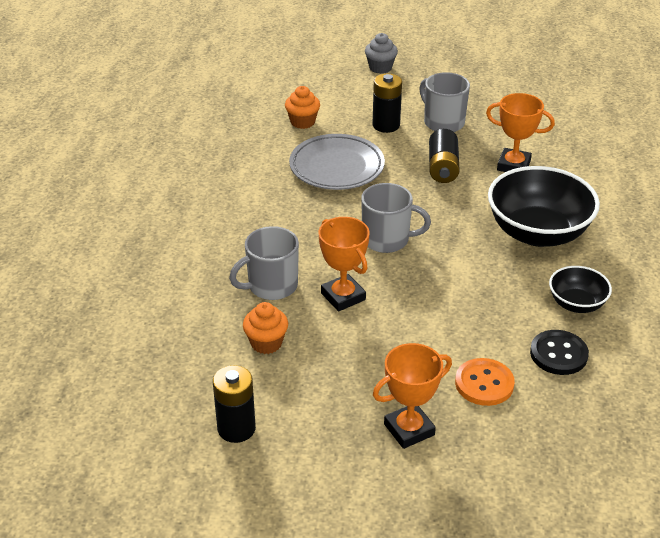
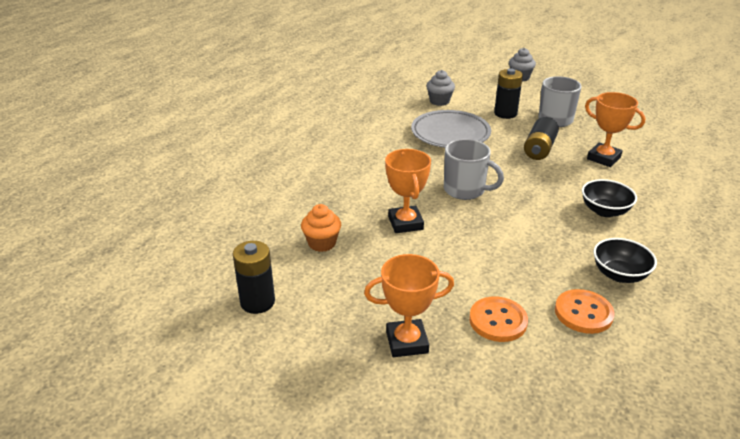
camera: 20 degrees right, 5 degrees down
grey mug [229,226,299,300] -> none
orange cupcake [285,86,320,129] -> grey cupcake [426,70,455,106]
black bowl [488,166,600,247] -> black bowl [582,179,637,217], size x0.52
black button [530,330,589,375] -> orange button [555,289,615,334]

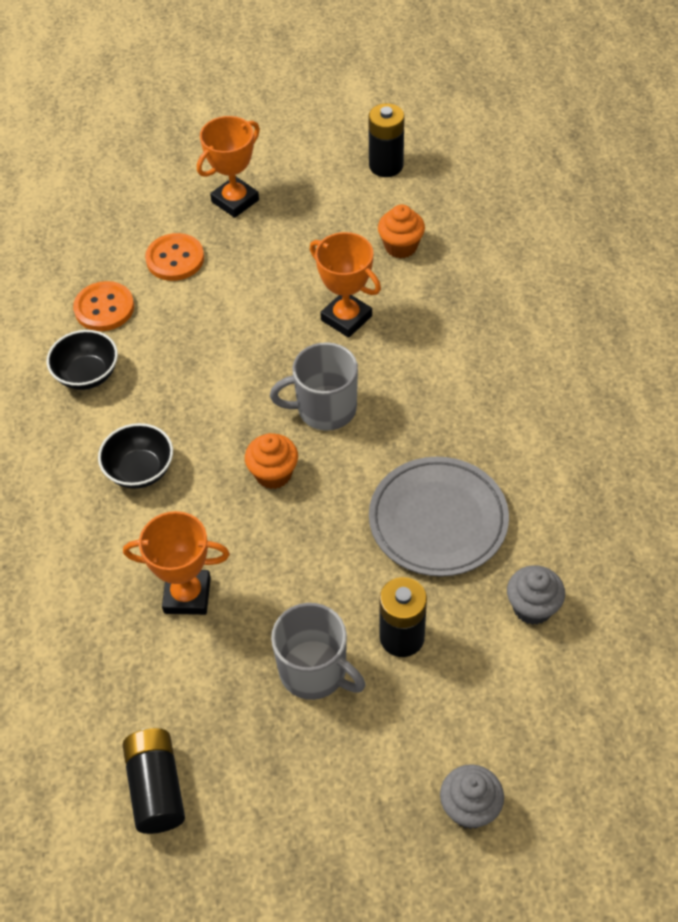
camera: 145 degrees right, 20 degrees up
black battery [524,117,559,160] -> black battery moved to [123,728,185,834]
none -> orange cupcake [245,433,298,489]

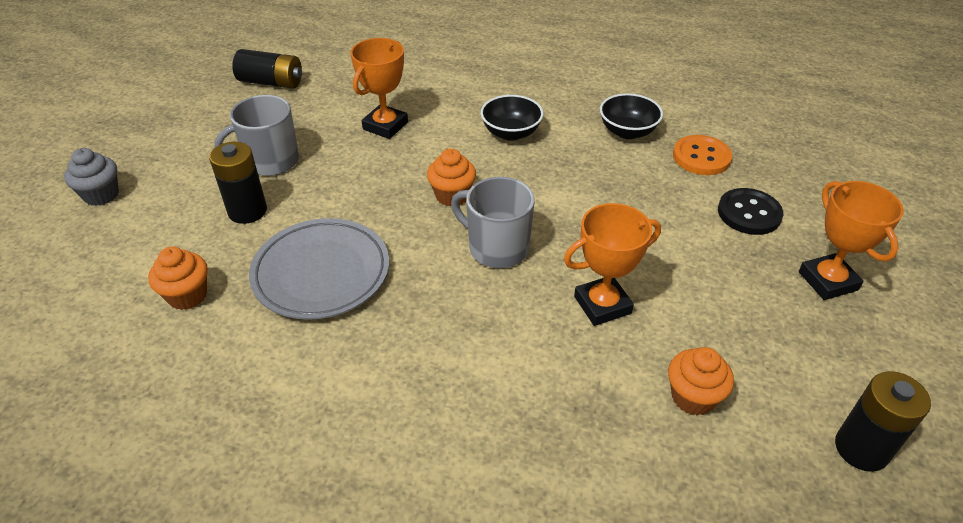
camera: 115 degrees right, 10 degrees down
orange button [145,233,204,281] -> black button [718,188,783,235]
grey mug [270,342,358,431] -> grey mug turned 75 degrees counterclockwise [451,177,535,268]
grey cupcake [507,565,565,625] -> orange cupcake [148,247,208,310]

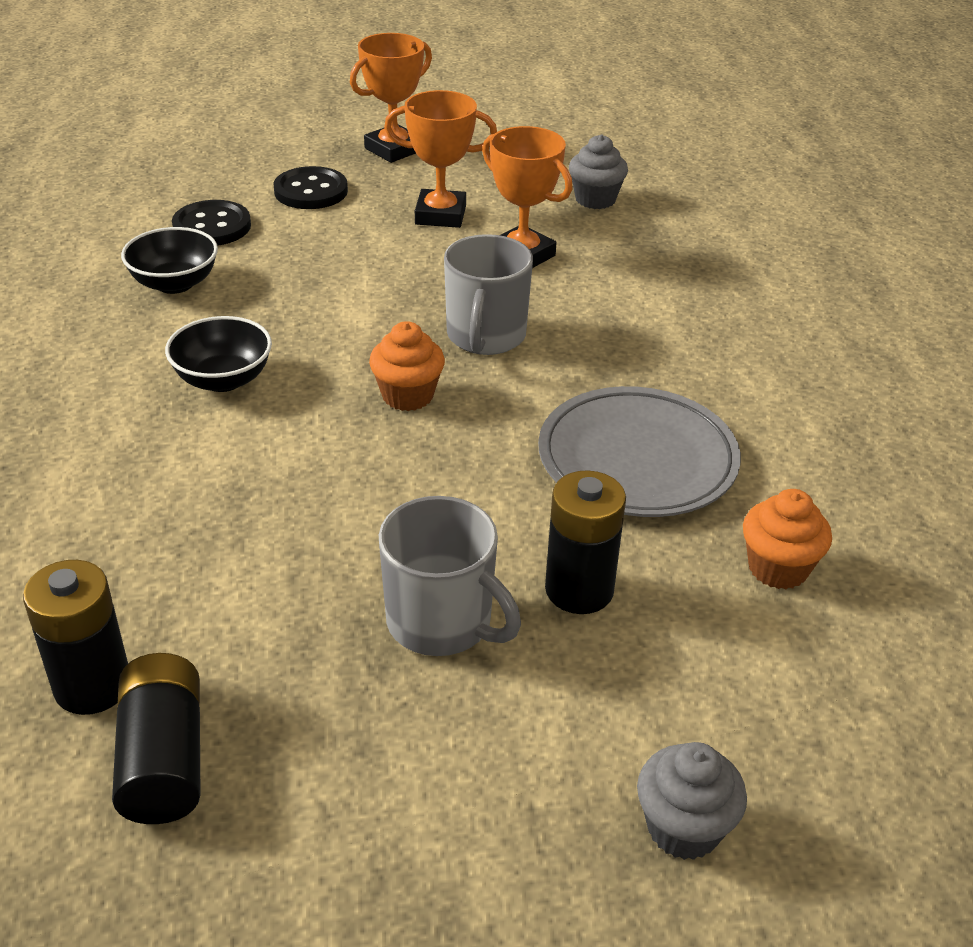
camera: 115 degrees left, 5 degrees down
orange trophy [350,38,408,139] -> orange trophy moved to [384,90,497,228]
orange cupcake [668,347,734,416] -> grey cupcake [569,134,628,209]
orange button [673,135,732,175] -> black button [172,200,251,246]
black battery [835,371,931,472] -> black battery moved to [23,560,128,715]

